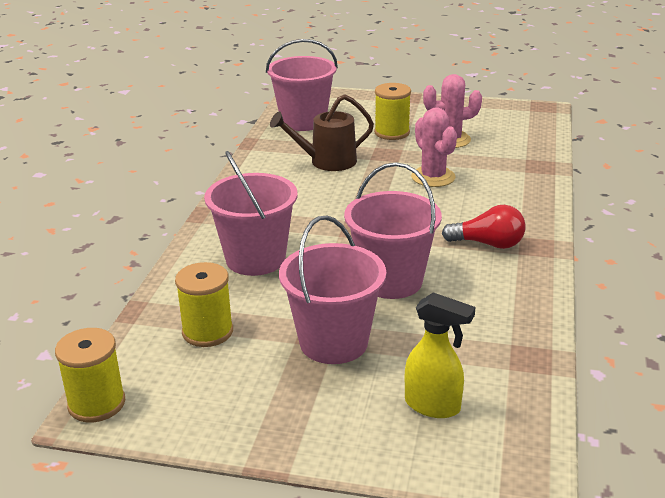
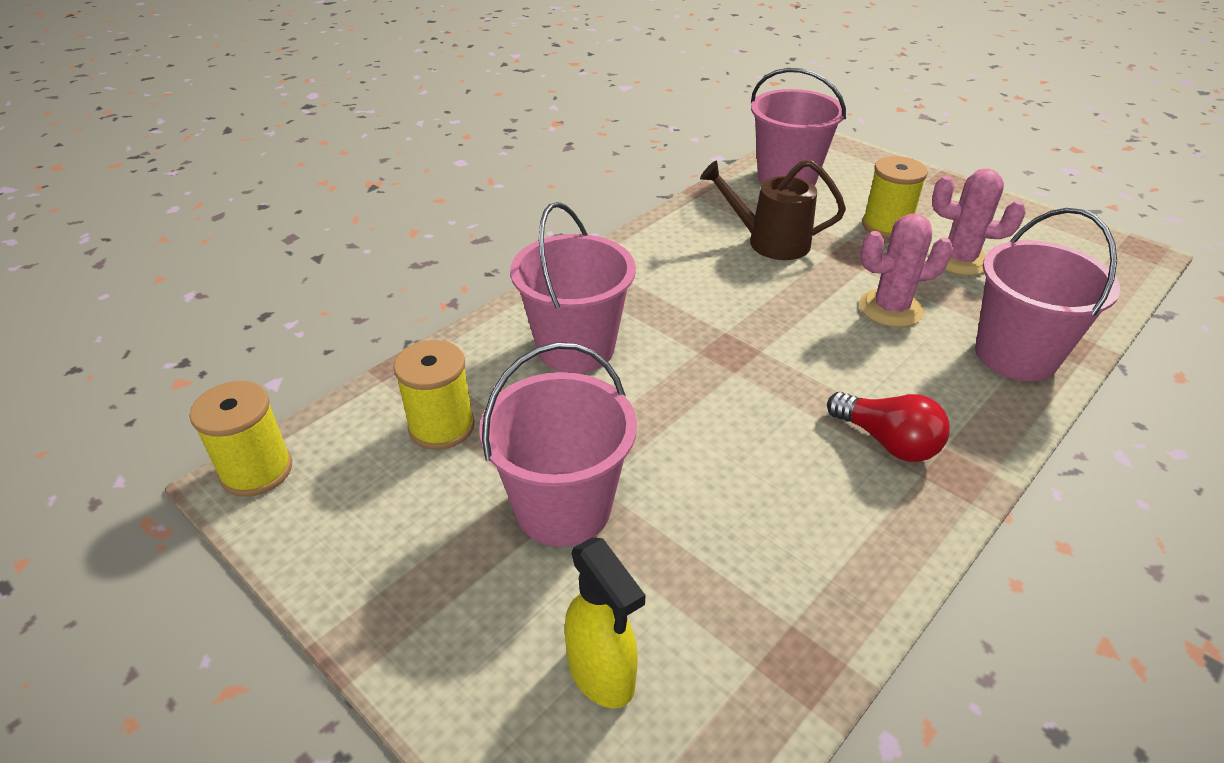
camera: 30 degrees right, 10 degrees up
pink bucket [344,162,442,299] -> pink bucket moved to [975,208,1120,381]
pink cactus [411,108,457,187] -> pink cactus turned 75 degrees clockwise [859,214,953,327]

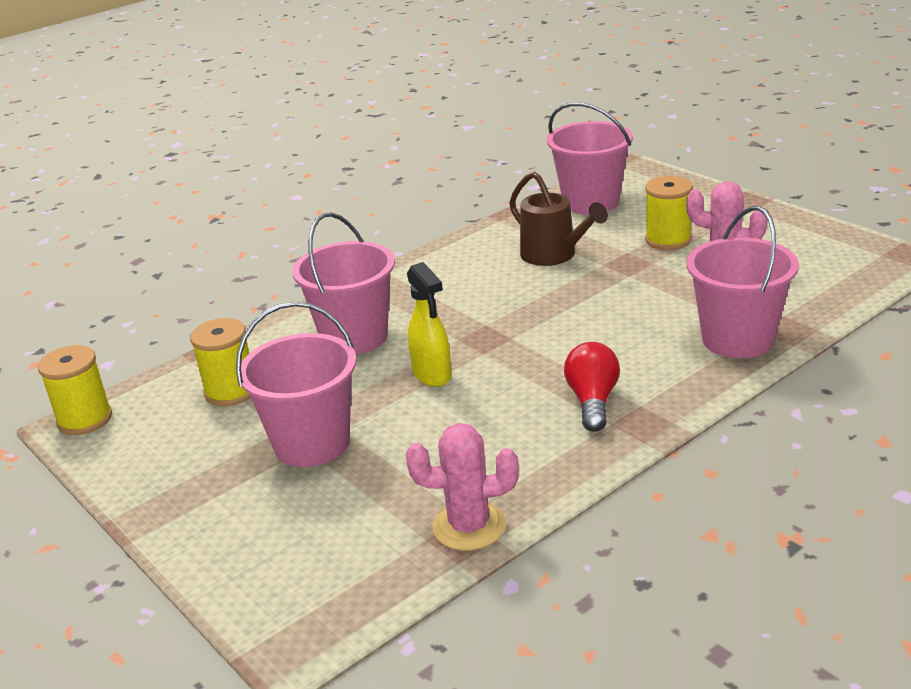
camera: 10 degrees right, 10 degrees down
yellow spray bottle [565,538,645,708] -> yellow spray bottle moved to [407,262,452,387]
brown watering can [700,160,846,260] -> brown watering can turned 150 degrees counterclockwise [509,172,608,266]
red light bulb [827,392,950,462] -> red light bulb turned 135 degrees counterclockwise [564,342,620,432]
pink cactus [859,214,953,327] -> pink cactus moved to [406,423,519,551]

